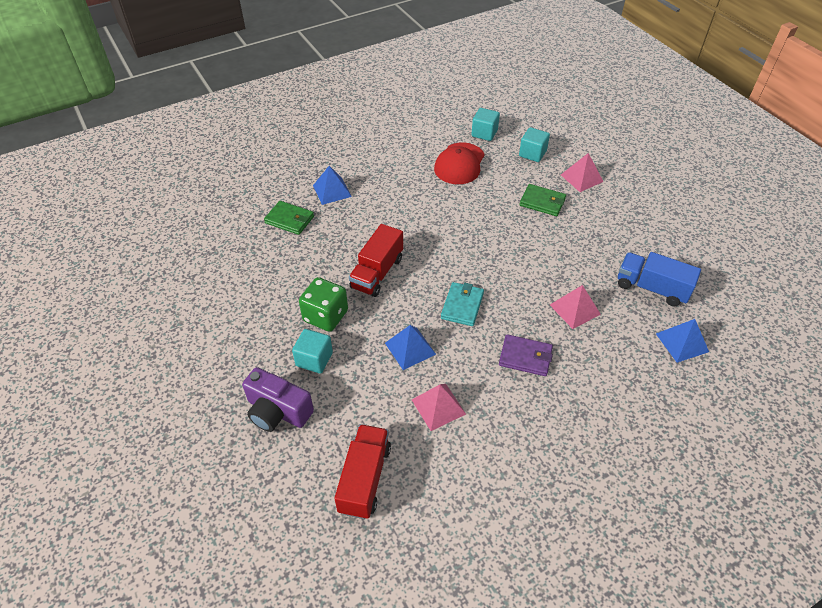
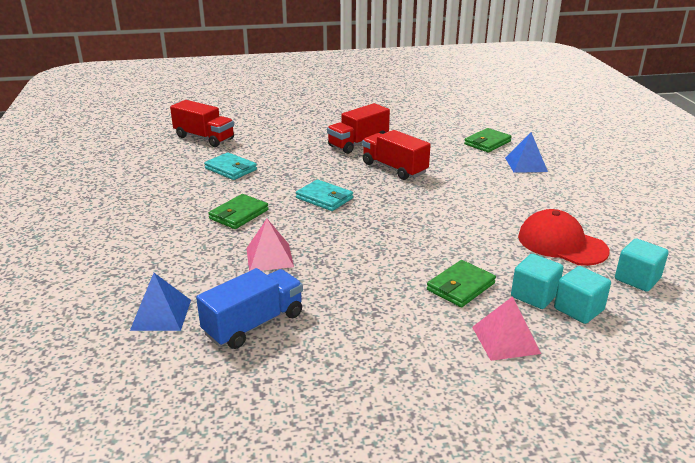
camera: 110 degrees right, 20 degrees down
purple camera [242,367,314,432] -> none
turquoise cube [292,329,333,374] -> turquoise cube moved to [511,254,563,309]
green dice [299,277,348,332] -> red truck [327,103,390,154]
blue pyramid [385,325,436,370] -> none
pink pyramid [412,384,466,431] -> turquoise wallet [204,152,257,180]
purple wallet [499,334,553,376] -> green wallet [208,194,269,229]

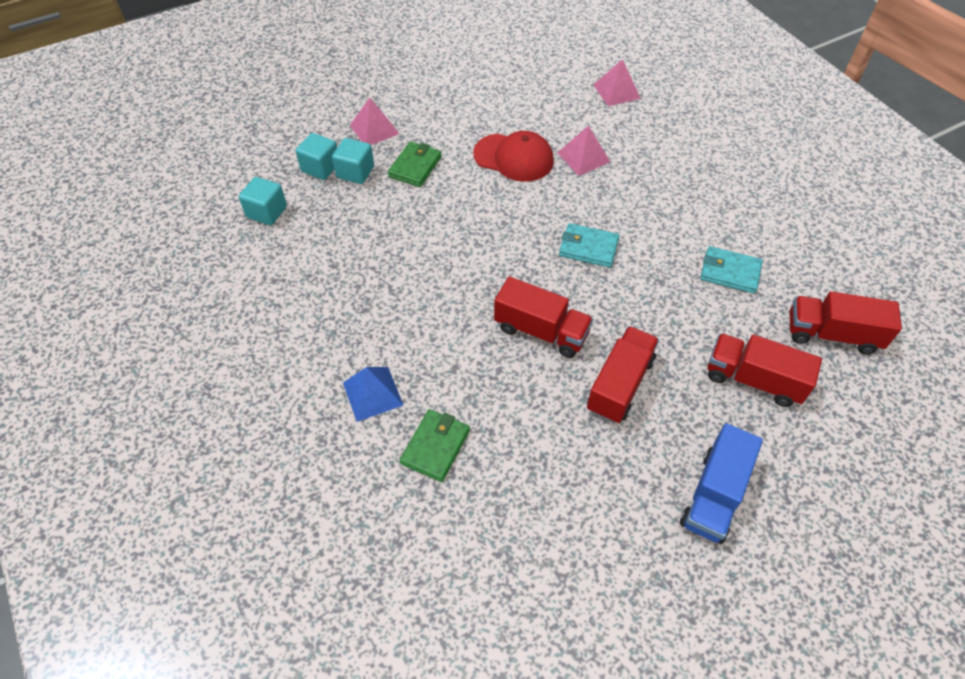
camera: 160 degrees right, 25 degrees up
blue pyramid [130,273,191,331] -> pink pyramid [593,59,641,106]
blue truck [196,268,303,349] -> blue truck moved to [680,423,763,544]
green wallet [208,194,269,229] -> none
red cap [518,209,610,266] -> red cap moved to [473,131,554,182]
none -> red truck [708,333,822,407]

